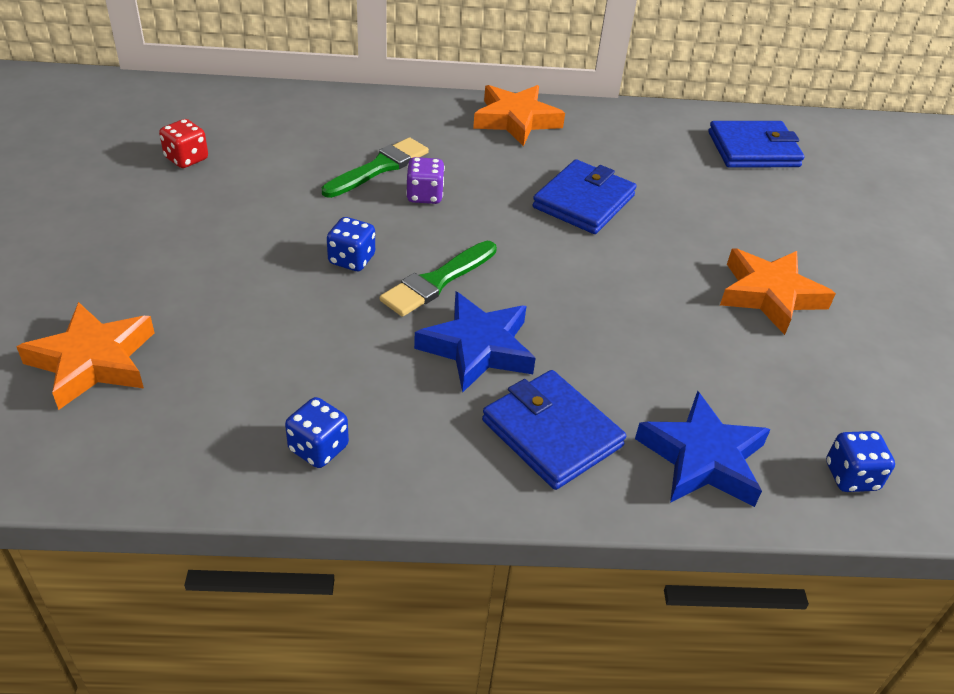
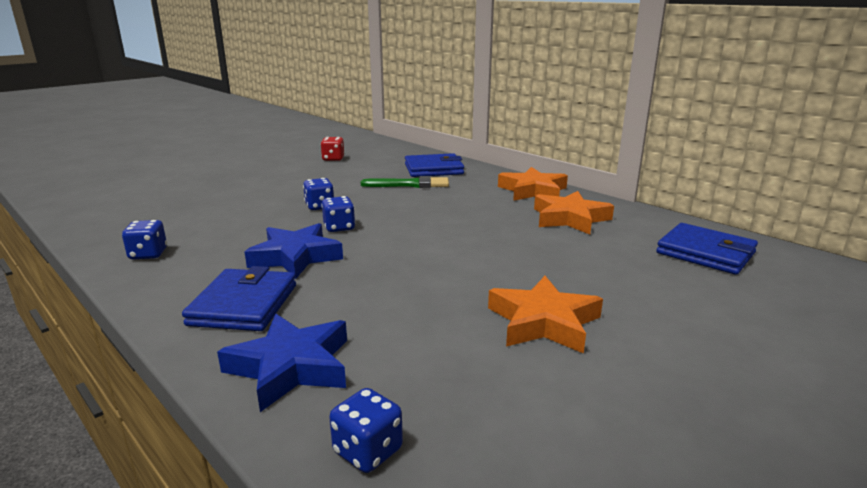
camera: 50 degrees right, 20 degrees down
orange star [16,302,155,410] -> orange star moved to [534,191,614,234]
green brush [380,241,497,317] -> blue dice [321,196,355,232]
purple dice [406,157,445,204] -> none
blue wallet [533,160,637,234] -> blue wallet moved to [405,153,464,177]

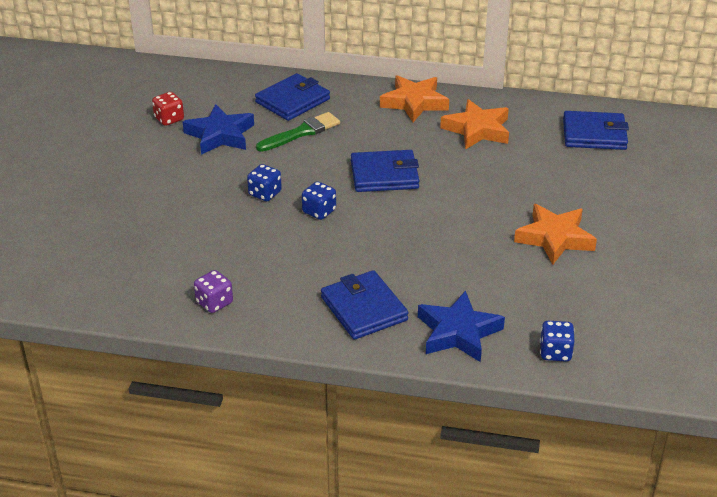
camera: 35 degrees left, 15 degrees up
blue dice [122,220,167,259] -> purple dice [194,270,233,313]
blue star [245,223,343,279] -> blue star moved to [183,104,254,155]
none -> blue wallet [351,150,420,192]

